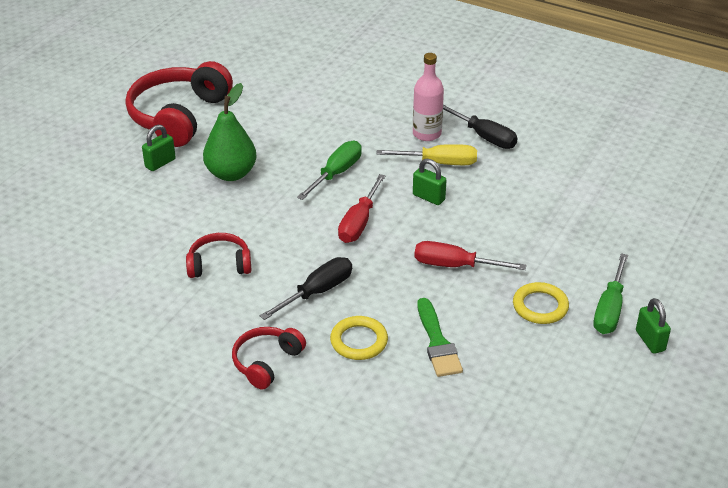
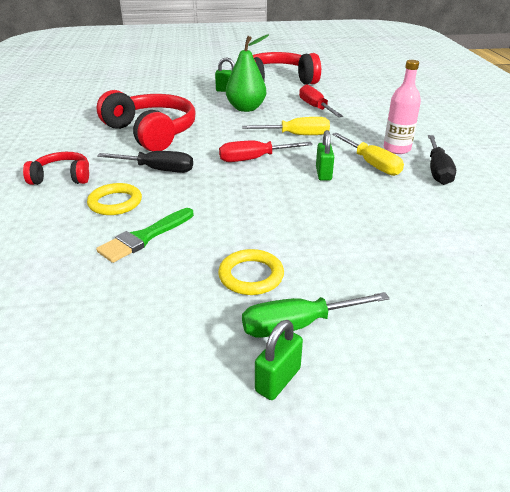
camera: 55 degrees right, 5 degrees down
red headphones [186,233,251,278] -> red headphones [96,90,196,152], size x1.88
green screwdriver [297,141,362,200] -> yellow screwdriver [242,117,330,135]
red screwdriver [414,241,526,270] -> red screwdriver moved to [299,85,343,117]

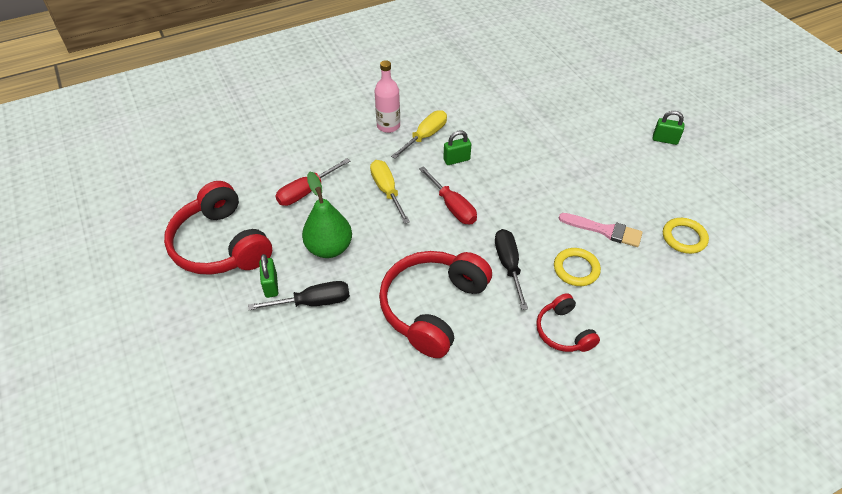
camera: 110 degrees left, 15 degrees up
green brush [96,208,194,263] -> pink brush [558,213,643,247]
yellow ring [218,249,284,295] -> yellow ring moved to [663,218,709,254]
green screwdriver [242,292,390,338] -> none
black screwdriver [428,135,456,185] -> black screwdriver moved to [248,281,350,310]

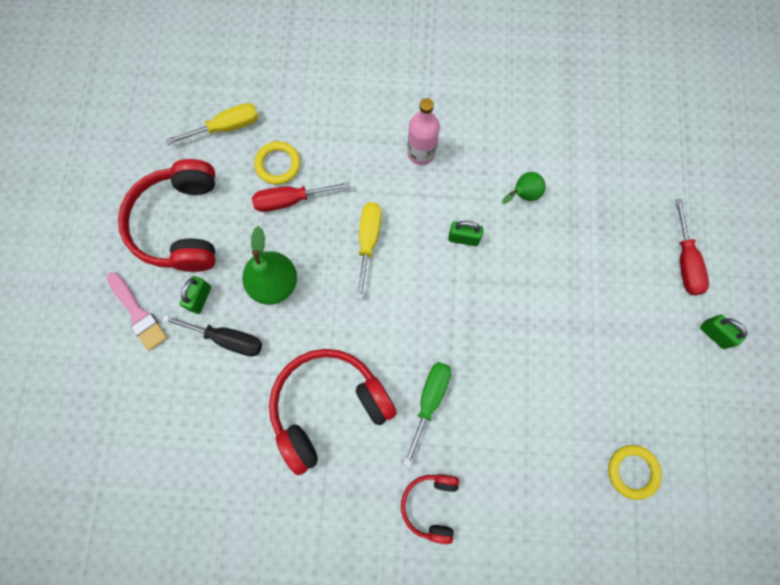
camera: 30 degrees right, 25 degrees up
yellow screwdriver [391,110,447,159] -> yellow screwdriver moved to [165,103,259,145]
red screwdriver [419,166,477,225] -> red screwdriver moved to [675,199,709,295]
black screwdriver [495,229,528,310] -> green screwdriver [403,362,451,468]
yellow ring [554,248,601,286] -> yellow ring moved to [254,141,301,185]
pink brush [558,213,643,247] -> pink brush moved to [107,272,168,351]
none -> green pear [502,172,546,204]

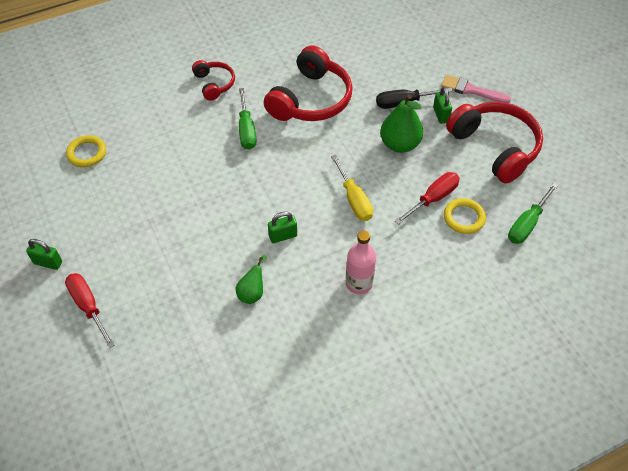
camera: 150 degrees right, 20 degrees down
yellow screwdriver [165,103,259,145] -> green screwdriver [508,183,558,244]

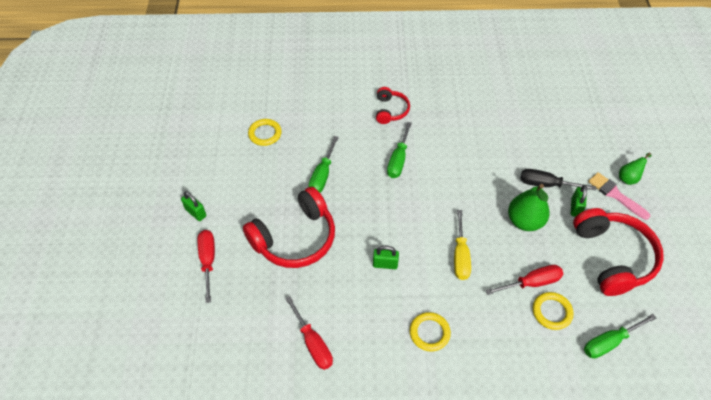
camera: 25 degrees right, 0 degrees up
green pear [236,255,266,304] -> green pear moved to [619,153,652,185]
red headphones [264,46,353,121] -> red headphones moved to [243,187,335,268]
pink bottle [346,230,376,294] -> yellow ring [410,312,451,352]
none -> red screwdriver [285,296,333,370]
none -> green screwdriver [309,136,339,193]

